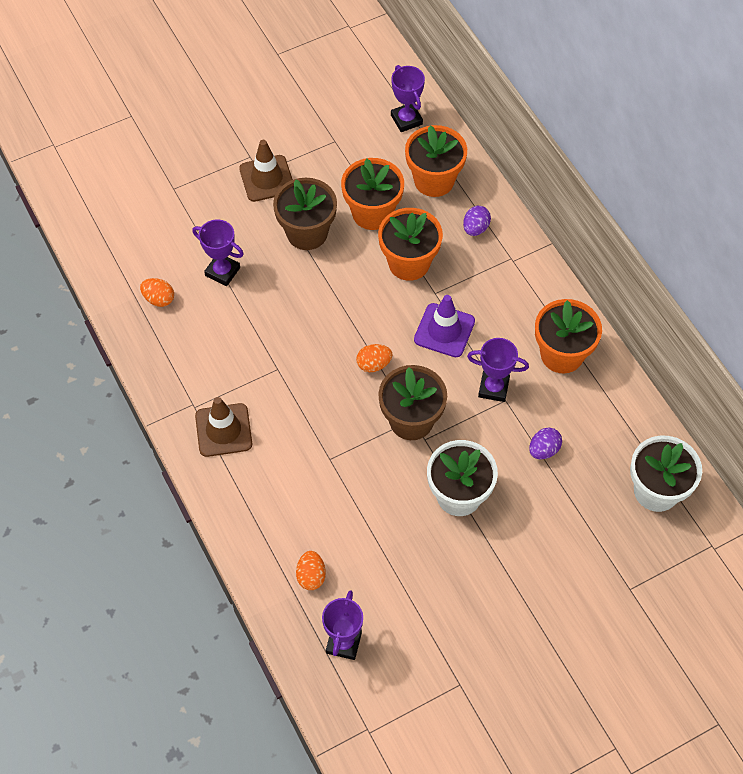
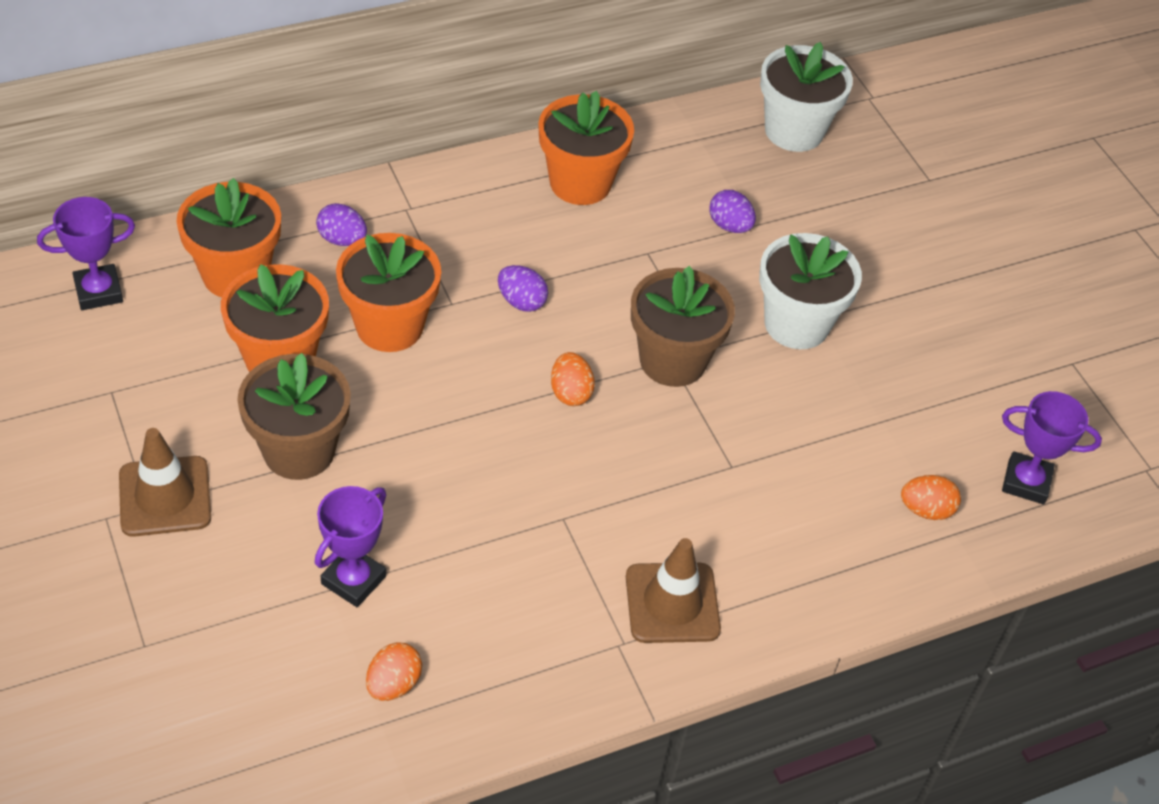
camera: 90 degrees left, 10 degrees down
purple traffic cone [414,295,475,357] -> purple egg [498,265,548,312]
purple trophy [467,338,529,402] -> none

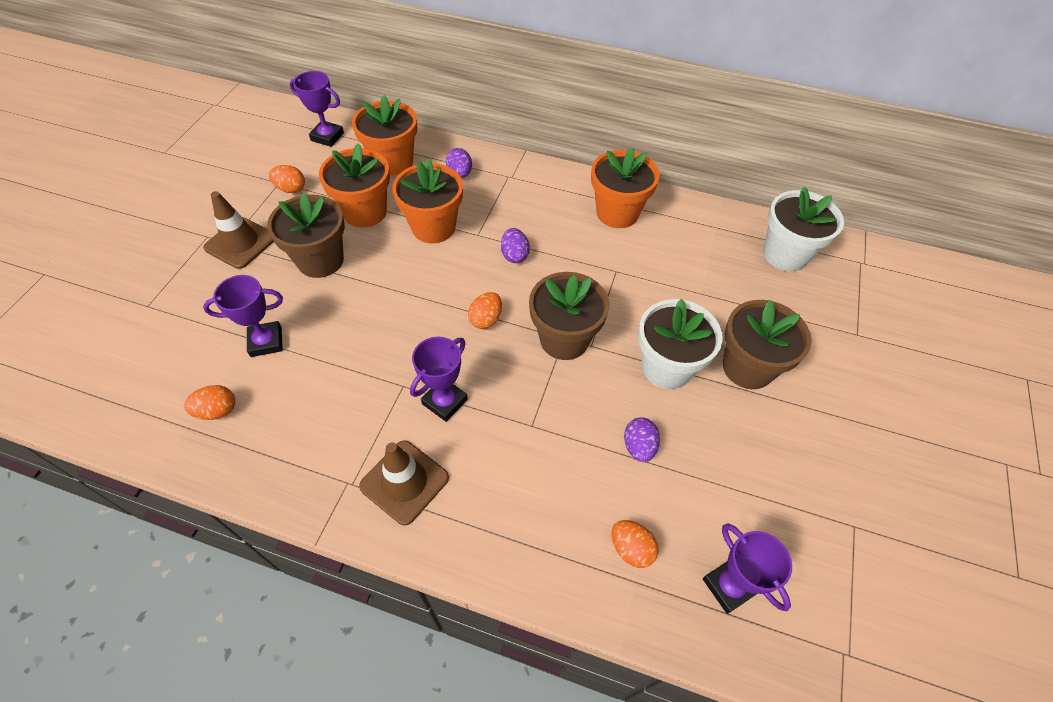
camera: 45 degrees right, 5 degrees up
purple egg [709,190,756,233] -> purple egg moved to [624,417,660,462]
none -> orange egg [269,165,305,193]
none -> purple trophy [410,337,468,422]
none -> brown flower pot [723,300,812,389]

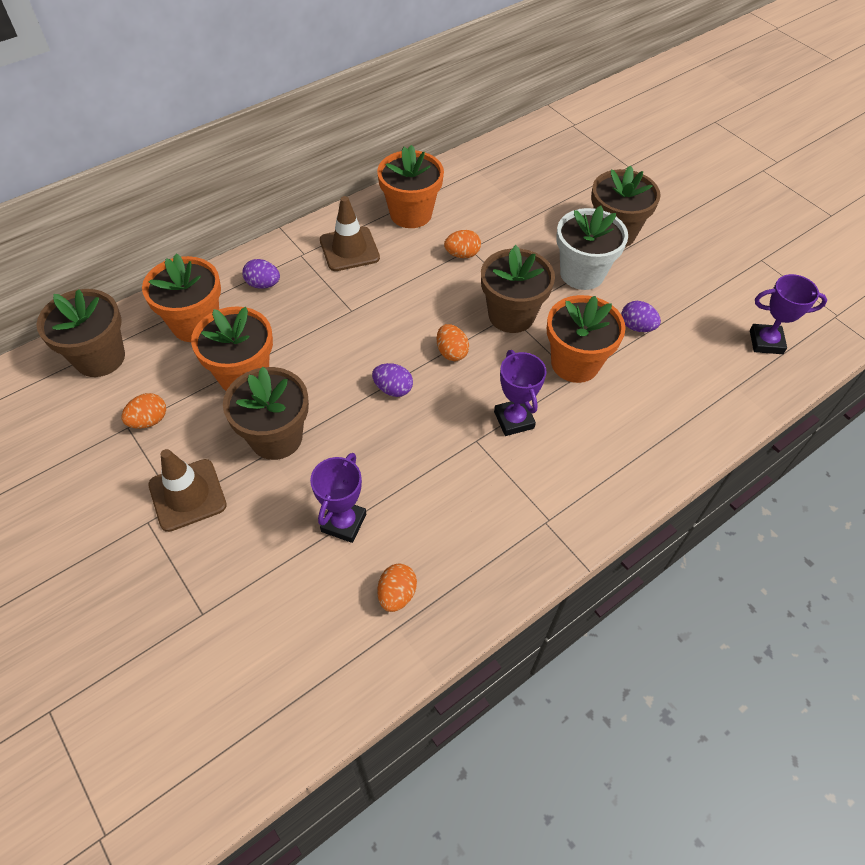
camera: 55 degrees left, 0 degrees up
purple trophy [290,71,344,147] -> brown flower pot [36,289,125,377]
brown traffic cone [359,440,449,525] -> brown traffic cone moved to [320,196,380,271]
orange flower pot [392,159,463,243] -> orange flower pot moved to [547,295,626,383]
purple egg [501,228,530,263] -> purple egg moved to [372,363,413,397]
orange egg [611,520,659,568] -> orange egg moved to [444,230,481,258]
white flower pot [763,187,844,271] -> none

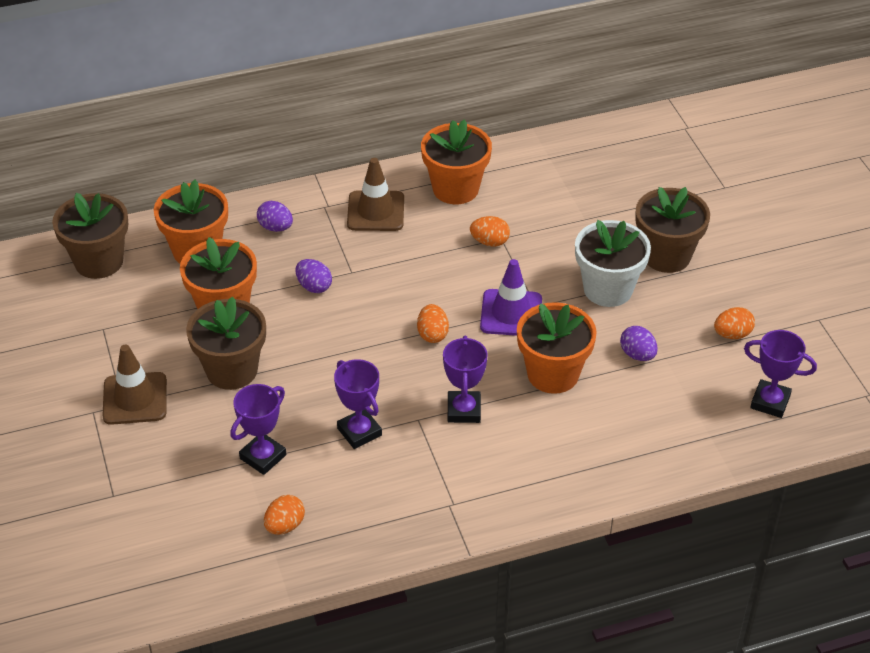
camera: 20 degrees right, 10 degrees down
orange egg [121,393,166,429] -> orange egg moved to [714,307,755,339]
purple egg [372,363,413,397] -> purple egg moved to [296,259,332,293]
brown flower pot [481,245,555,333] -> purple traffic cone [480,259,542,336]
none -> purple trophy [334,359,382,449]

